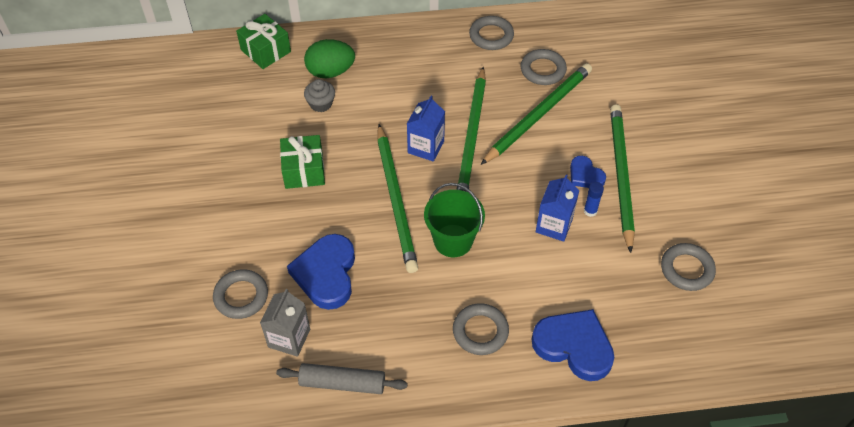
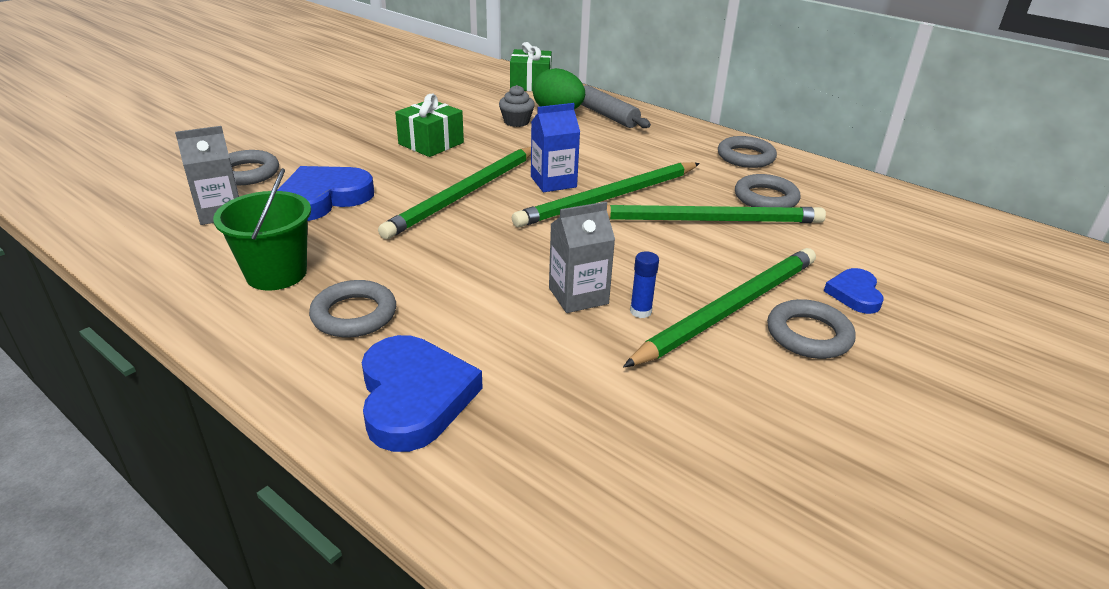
camera: 45 degrees right, 20 degrees down
grey rolling pin [276,363,408,394] -> grey rolling pin moved to [581,85,651,128]
green bucket [424,183,485,257] -> green bucket moved to [213,168,311,290]
blue carton [536,174,579,242] -> grey carton [549,202,615,313]
blue heart [570,156,606,188] -> blue heart moved to [824,268,883,314]
grey ring [661,243,716,291] -> grey ring moved to [767,299,856,359]

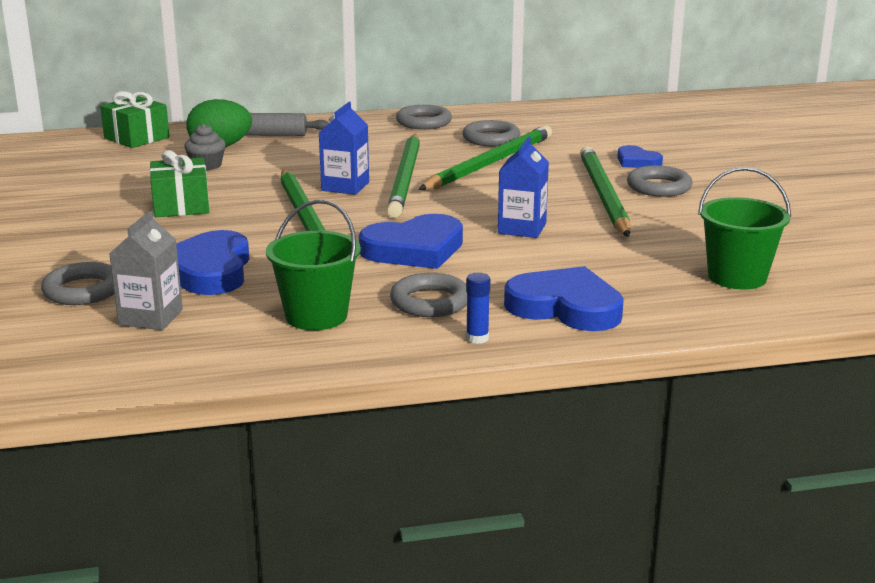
camera: 50 degrees left, 10 degrees down
grey carton [549,202,615,313] -> blue carton [498,136,549,238]
blue glue stick [630,251,659,318] -> blue glue stick moved to [466,273,490,344]
none -> blue heart [359,214,463,269]
none -> green bucket [698,167,791,289]

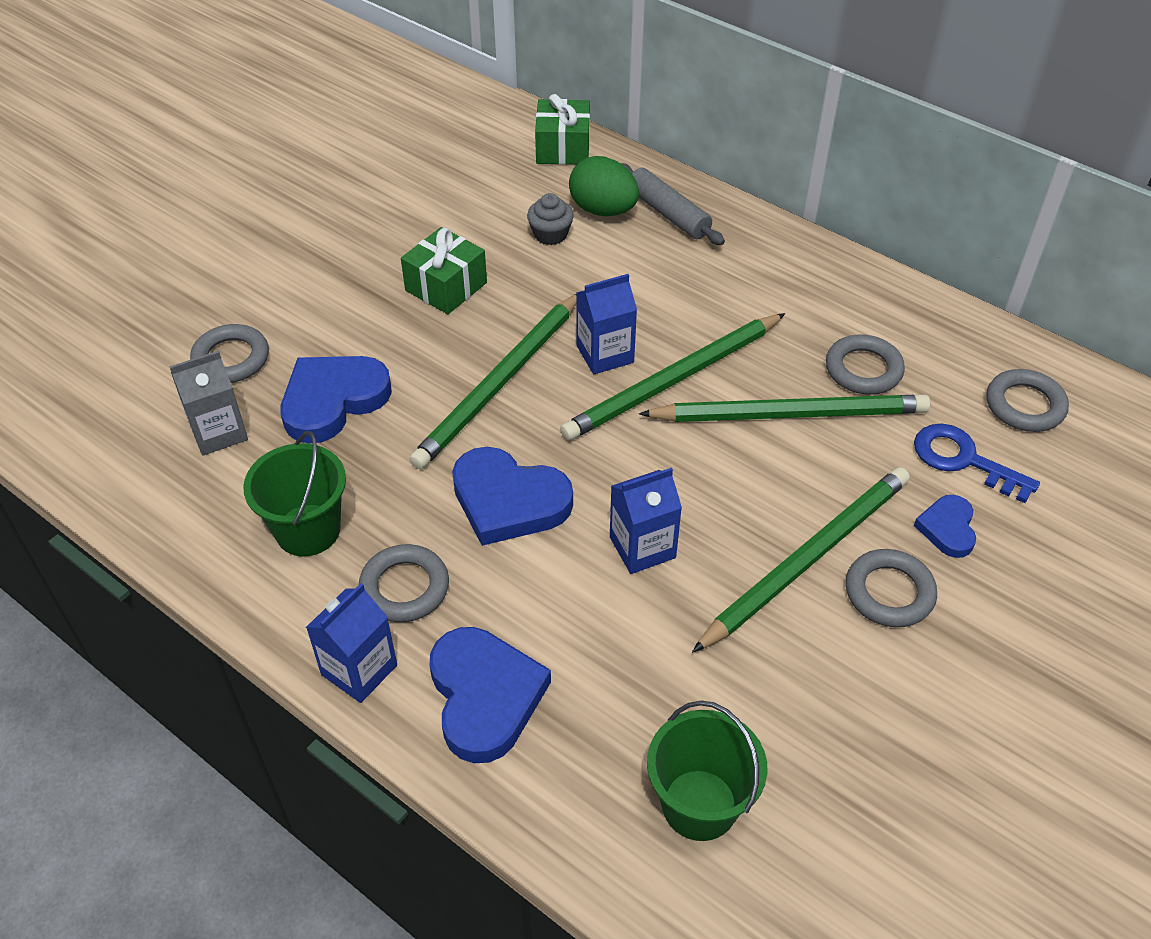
camera: 50 degrees right, 25 degrees up
grey ring [396,105,452,129] -> grey ring moved to [986,369,1069,432]
blue glue stick [466,273,490,344] -> blue carton [306,583,397,703]
none -> blue key [914,423,1040,503]

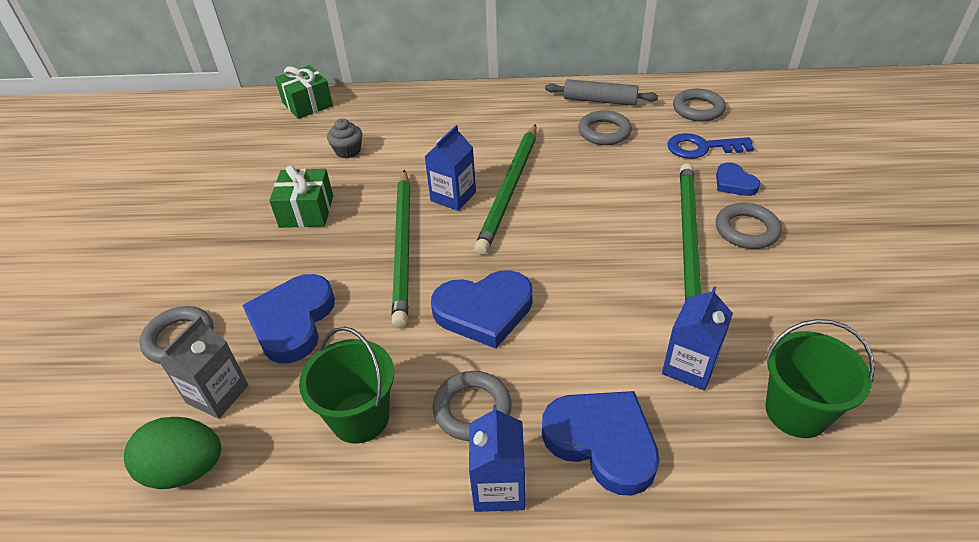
camera: 35 degrees left, 5 degrees down
green egg [569,156,639,216] -> green egg moved to [124,417,221,489]
blue carton [610,468,682,574] -> blue carton moved to [662,286,733,391]
grey rolling pin [621,163,725,245] -> grey rolling pin moved to [545,79,658,106]
green pencil [639,395,930,422] -> none

